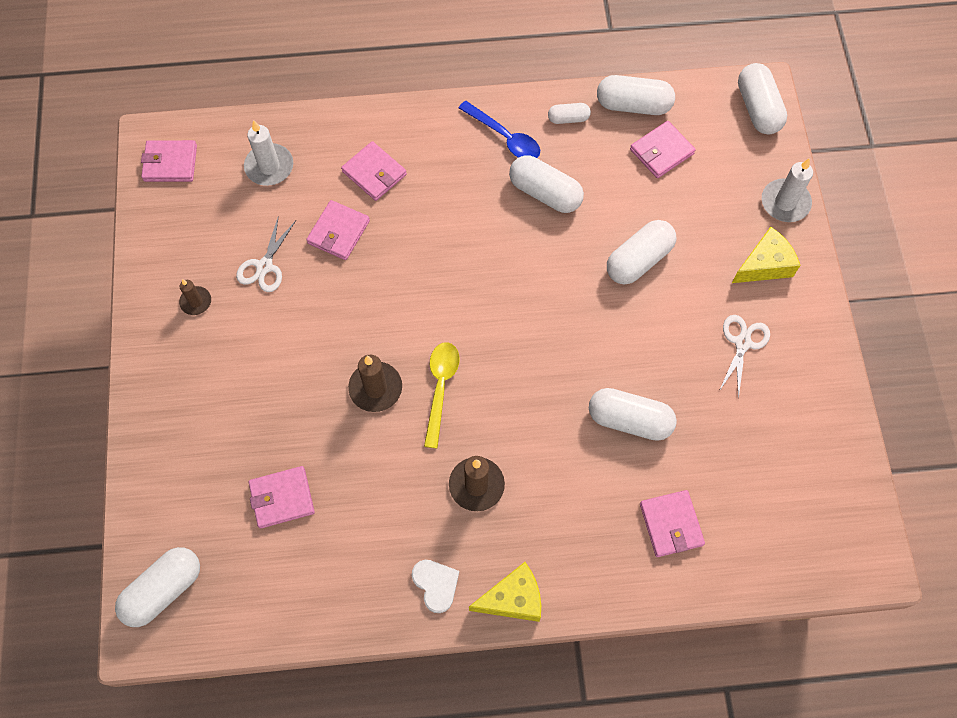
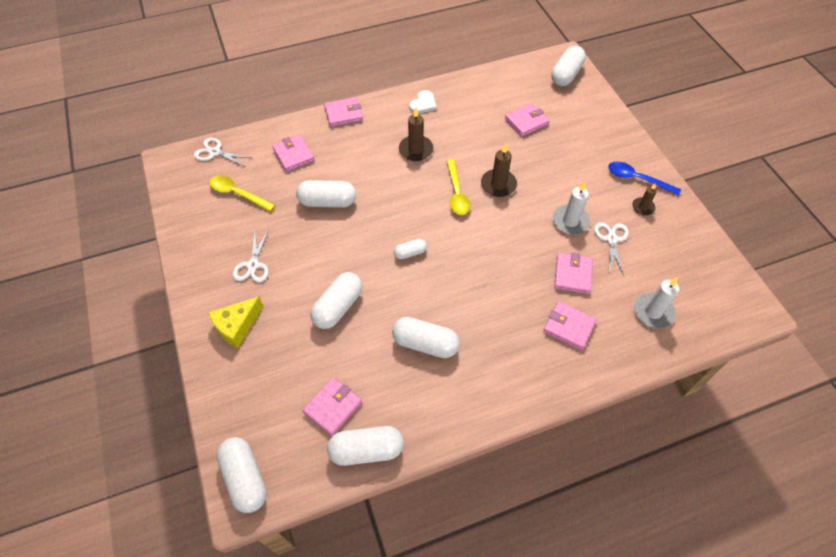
camera: 165 degrees right, 10 degrees down
pink wallet [141,140,197,182] -> pink wallet moved to [324,97,363,127]
white heart [412,560,459,613] -> white heart turned 105 degrees counterclockwise [409,90,437,114]
blue spoon [459,101,540,158] -> blue spoon moved to [608,161,681,196]
yellow cheese [469,562,541,622] -> none
white capsule [548,103,591,124] -> white capsule moved to [394,239,427,259]
white candle [762,158,813,222] -> white candle moved to [552,181,590,235]
none -> white scissors [194,138,251,167]
none -> yellow spoon [209,175,275,212]

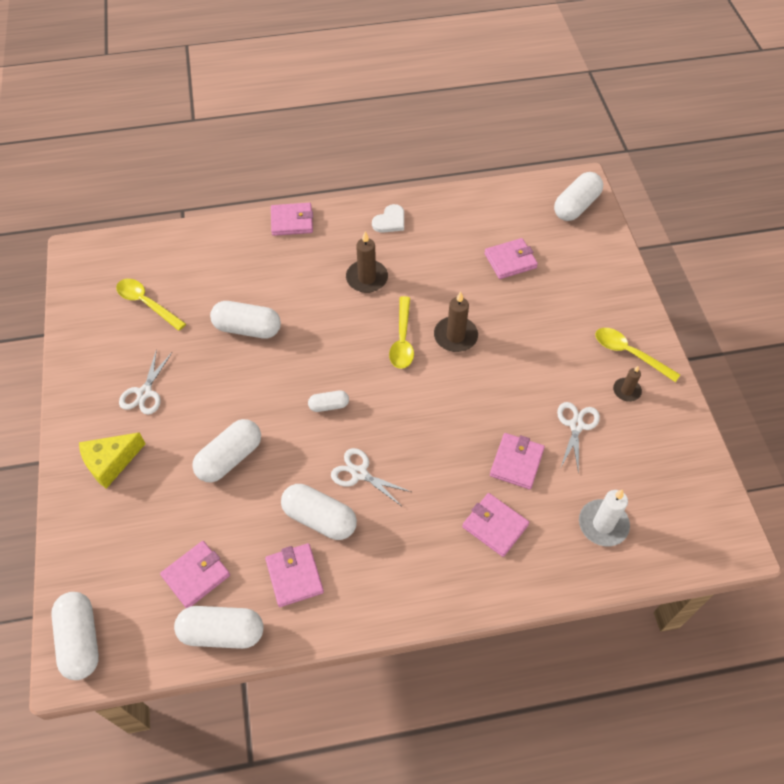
camera: 10 degrees right, 0 degrees up
white scissors [194,138,251,167] -> white scissors moved to [331,448,411,506]
pink wallet [272,135,314,172] -> pink wallet moved to [265,543,324,607]
white candle [552,181,590,235] -> none
blue spoon [608,161,681,196] -> yellow spoon [595,328,680,382]

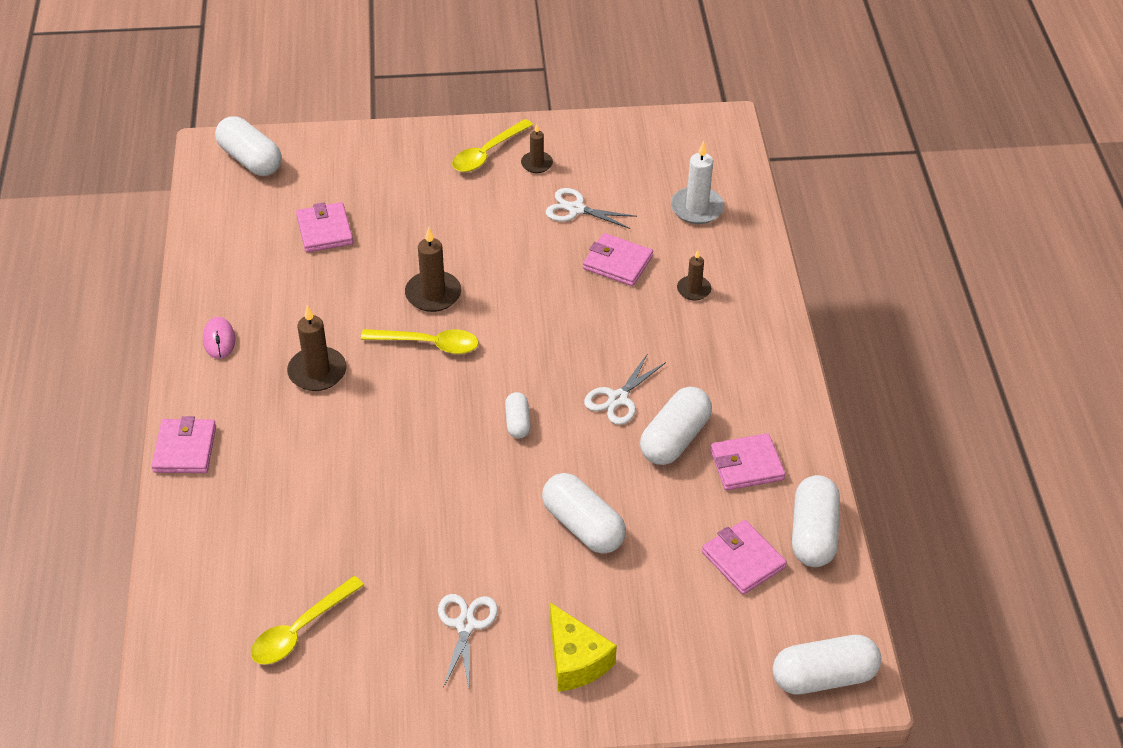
camera: 85 degrees left, 10 degrees down
white scissors [119,349,172,415] -> white scissors turned 105 degrees counterclockwise [438,594,498,688]
white capsule [210,301,281,339] -> none
white heart [372,204,404,233] -> pink mouse [203,317,235,359]
pink wallet [462,493,529,557] -> brown candle [677,250,711,301]

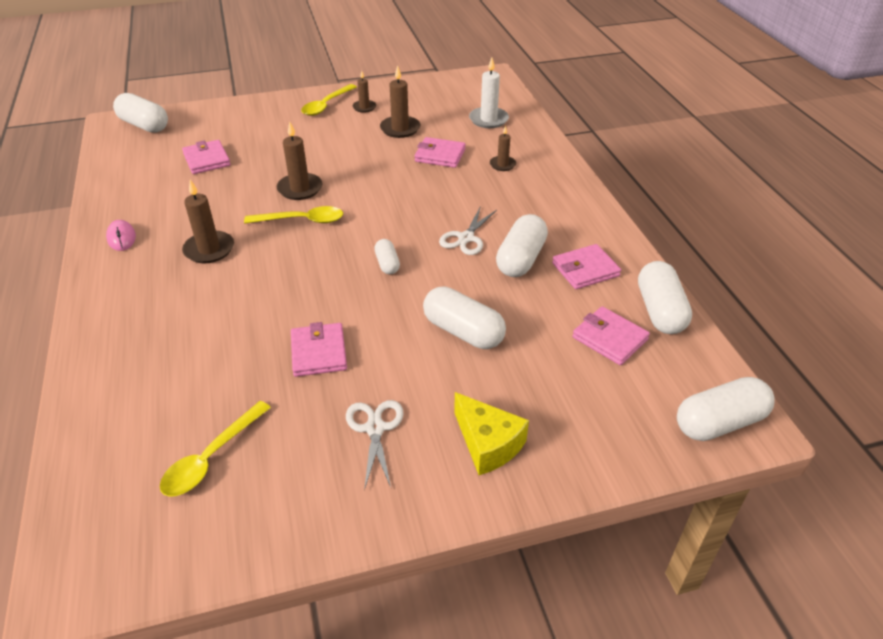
camera: 10 degrees left, 5 degrees down
pink wallet [152,416,216,473] -> pink wallet moved to [291,322,347,377]
white scissors [545,188,637,229] -> brown candle [380,65,420,138]

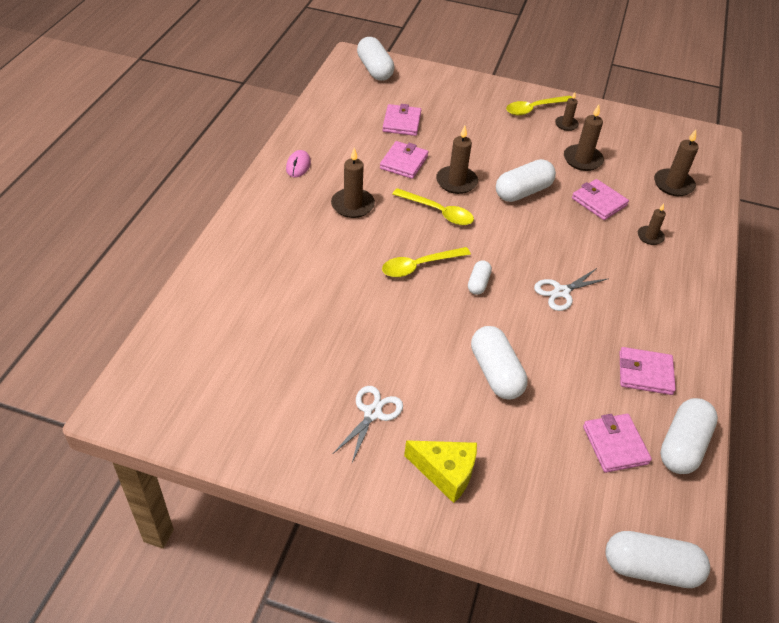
camera: 30 degrees right, 5 degrees up
yellow spoon [160,401,271,497] -> yellow spoon moved to [382,247,471,277]
pink wallet [291,322,347,377] -> pink wallet moved to [380,141,428,179]
yellow cheese [454,392,529,475] -> yellow cheese turned 60 degrees counterclockwise [404,440,477,503]
white candle [469,57,509,128] -> brown candle [654,130,699,196]
white capsule [496,214,548,277] -> white capsule moved to [496,159,556,202]

